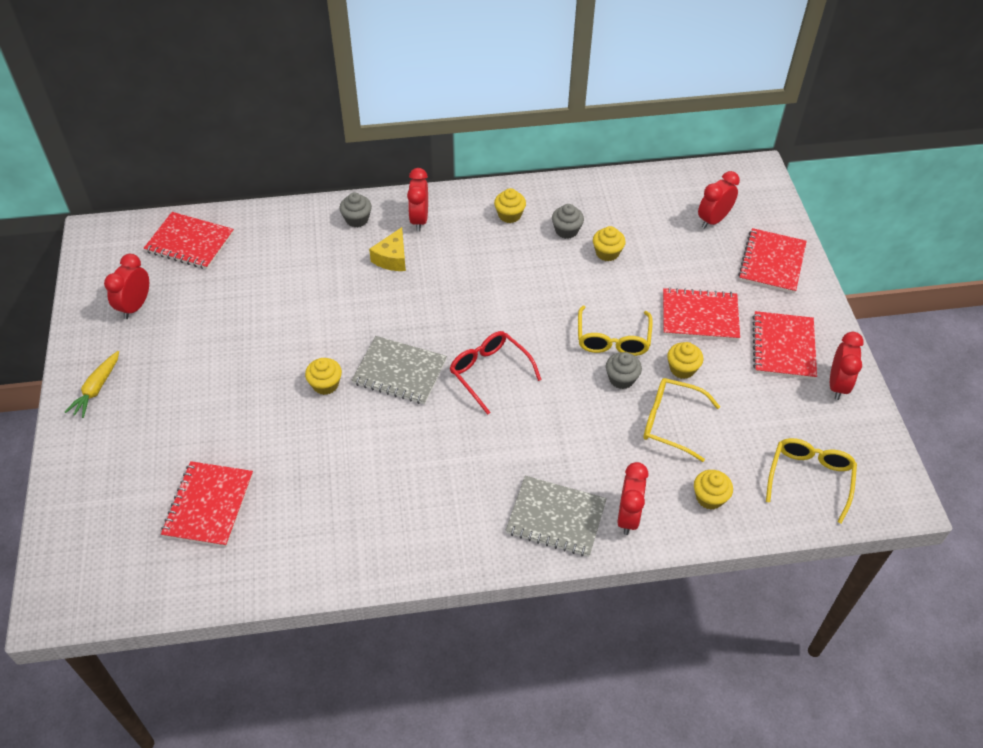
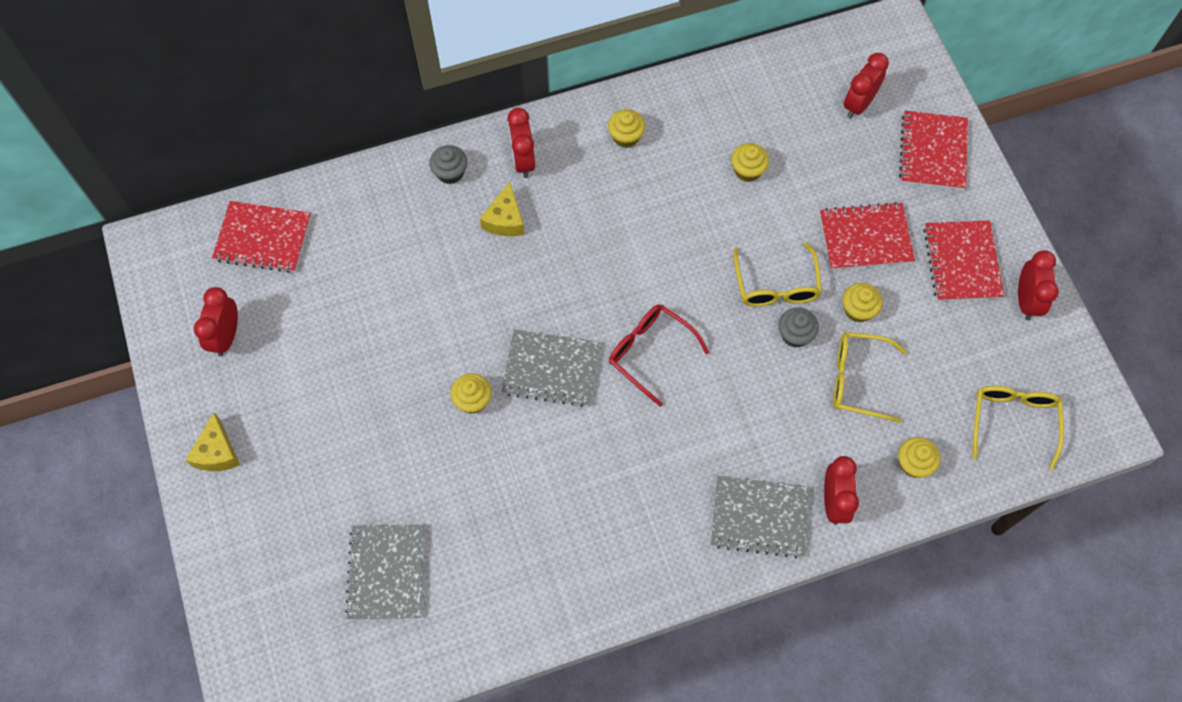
camera: 10 degrees left, 15 degrees up
yellow carrot [65,351,119,418] -> yellow cheese [186,412,240,471]
red notebook [161,461,253,547] -> grey notebook [345,524,424,619]
grey cupcake [552,204,584,239] -> none

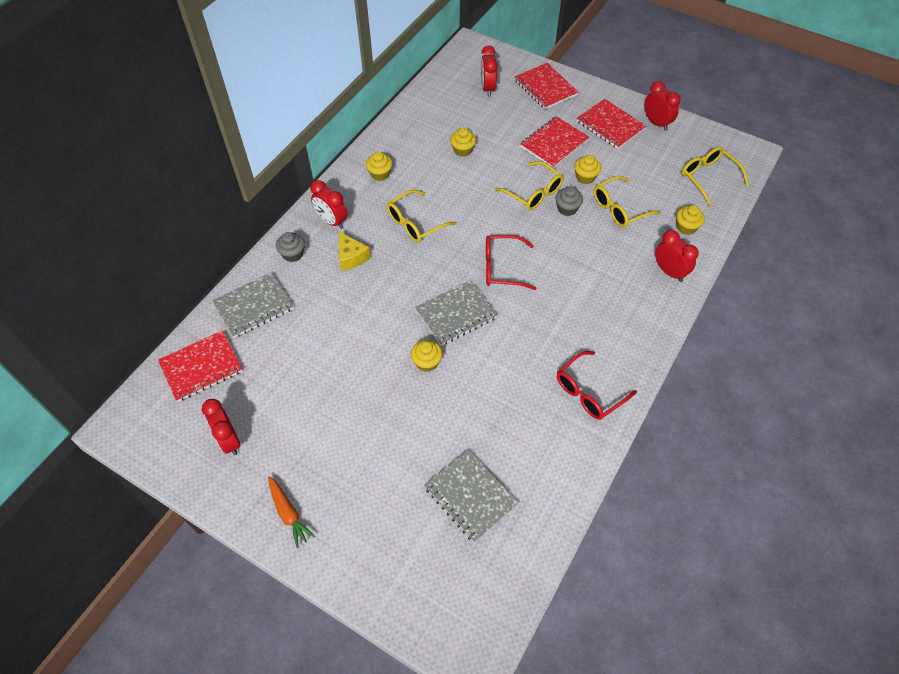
camera: 40 degrees left, 10 degrees down
yellow cheese [186,412,240,471] -> orange carrot [268,476,315,548]
grey notebook [711,476,809,558] -> grey notebook moved to [212,272,294,338]
none -> yellow glasses [387,190,456,242]
none -> red glasses [557,351,637,420]

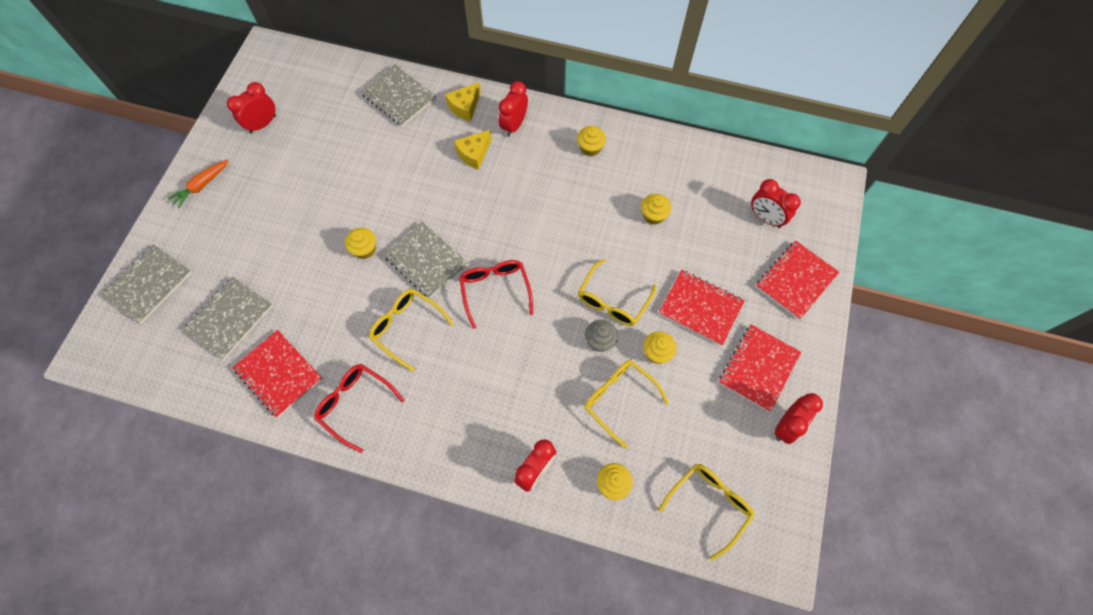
camera: 75 degrees right, 10 degrees up
red notebook [158,330,243,402] -> red notebook moved to [232,330,322,418]
grey cupcake [276,232,305,262] -> yellow cheese [445,82,481,121]
yellow glasses [387,190,456,242] -> yellow glasses moved to [369,289,454,372]
red clock [481,45,498,97] -> red clock turned 120 degrees counterclockwise [751,179,801,228]
none -> grey notebook [102,244,192,324]

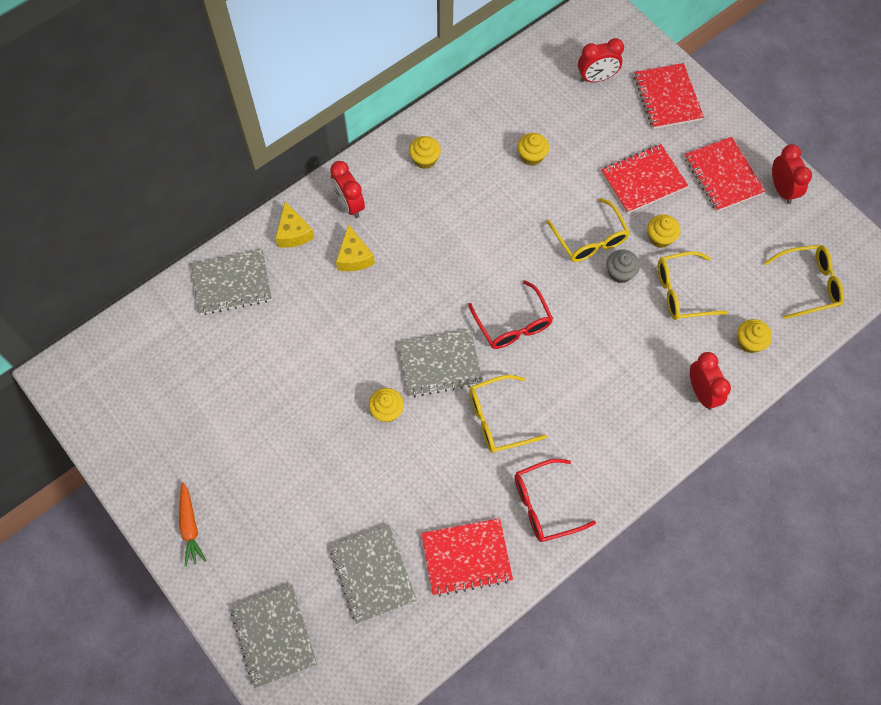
camera: 55 degrees left, 0 degrees up
red clock [227,82,276,134] -> none
red glasses [459,260,533,329] -> red glasses turned 135 degrees counterclockwise [468,280,553,349]
yellow glasses [658,464,755,561] -> yellow glasses turned 90 degrees clockwise [764,245,844,319]

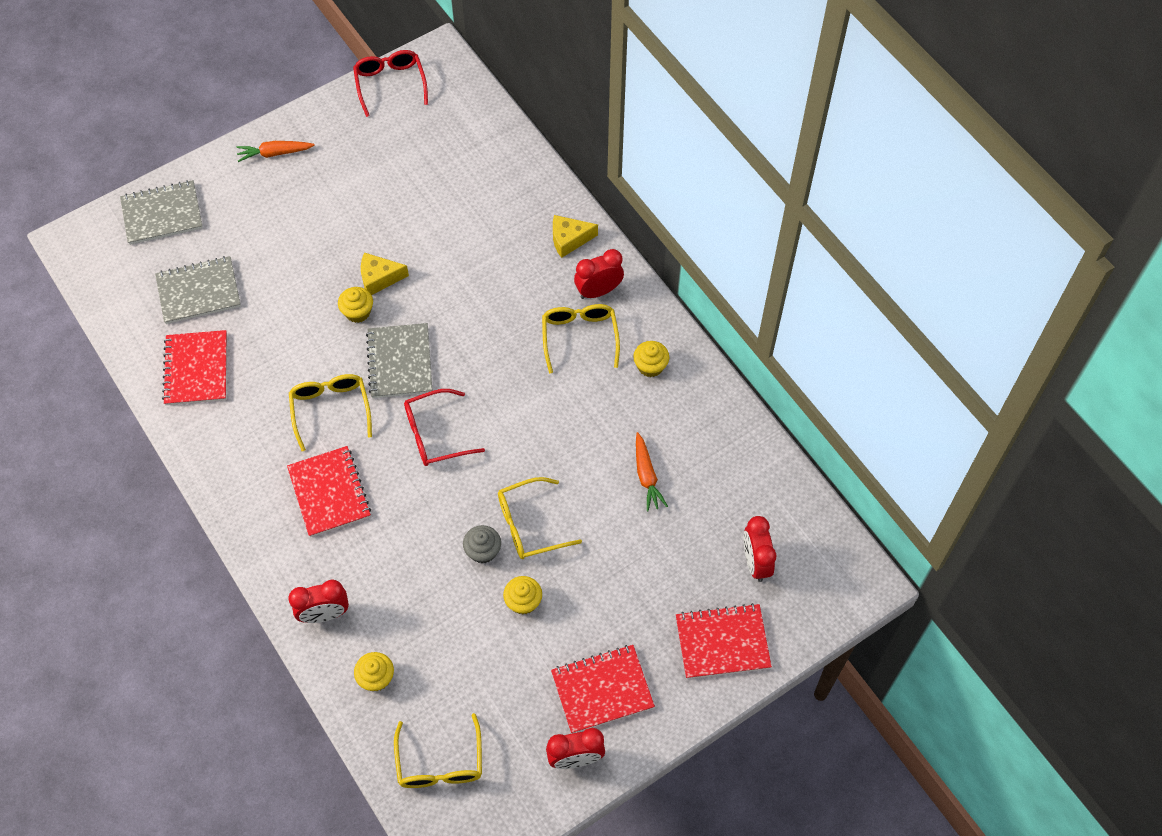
camera: 95 degrees right, 5 degrees down
grey notebook [191,249,272,315] -> none
yellow cheese [336,224,375,271] -> yellow cheese moved to [361,253,409,295]
red glasses [514,459,596,542] -> red glasses moved to [353,50,428,117]
yellow cupcake [517,133,549,166] -> orange carrot [636,432,668,511]
red notebook [601,144,688,213] -> red notebook moved to [287,446,371,537]
yellow glasses [658,251,728,320] -> yellow glasses moved to [542,304,620,373]

